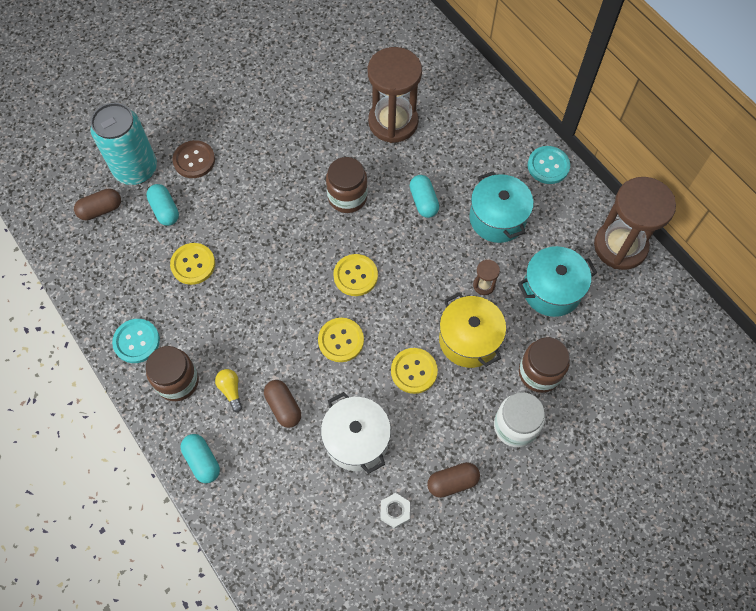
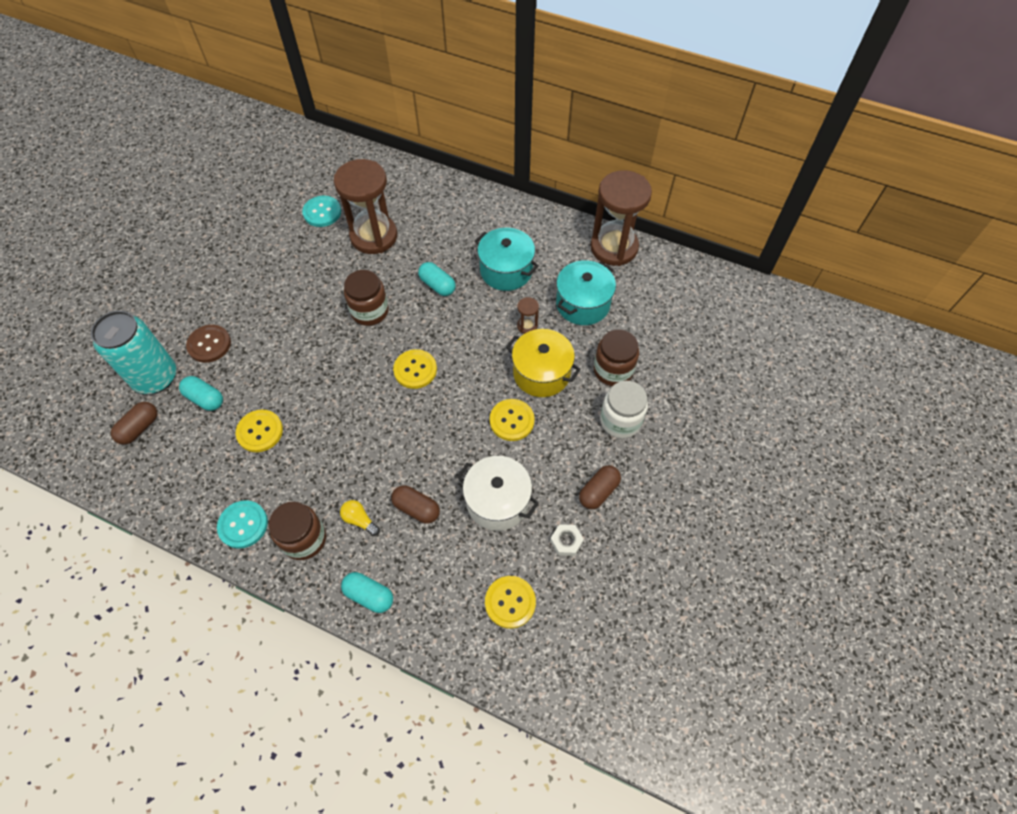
camera: 30 degrees left, 5 degrees down
yellow button [318,318,364,362] -> yellow button moved to [485,576,536,629]
turquoise button [528,146,570,184] -> turquoise button moved to [302,196,341,227]

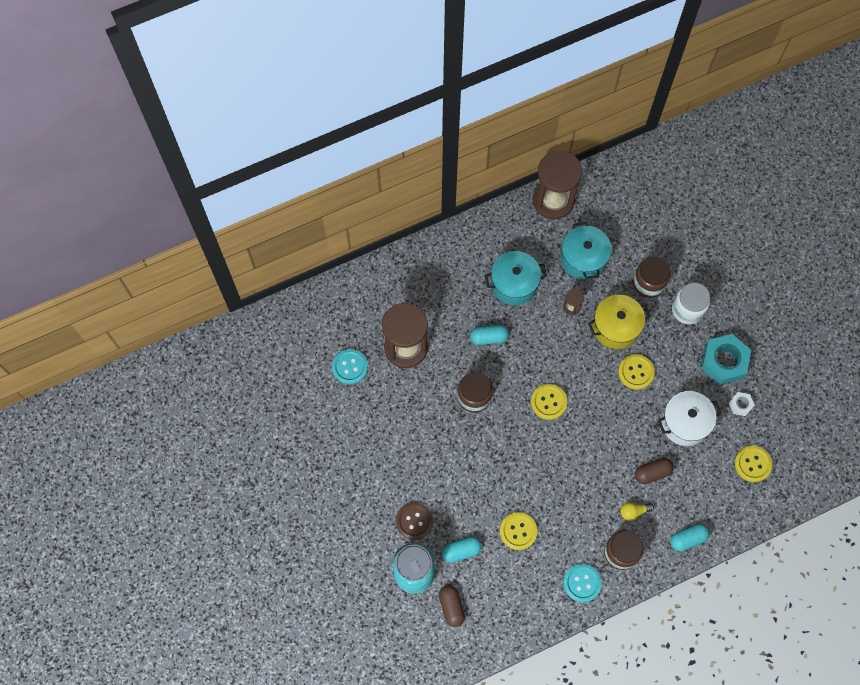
camera: 50 degrees left, 10 degrees up
brown capsule [579,465,621,509] -> turquoise nut [701,334,751,385]

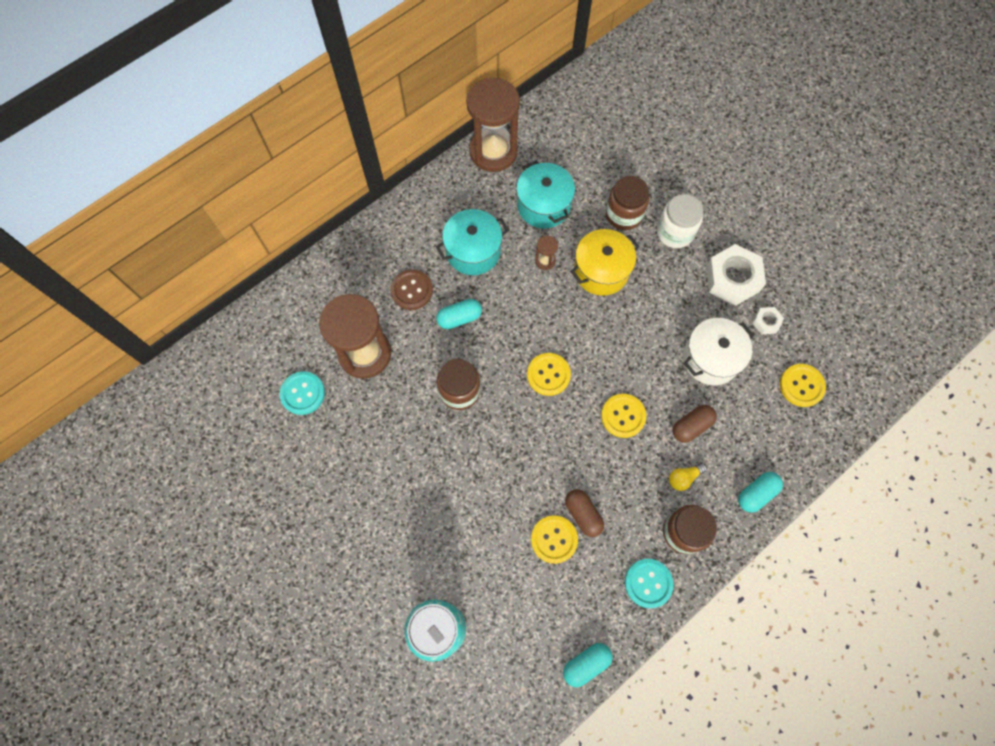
camera: 15 degrees left, 0 degrees up
brown button [396,502,433,540] -> brown button moved to [390,269,433,310]
brown capsule [439,585,465,627] -> brown capsule moved to [565,489,604,537]
turquoise capsule [442,536,482,563] -> turquoise capsule moved to [563,643,613,687]
yellow button [618,354,655,390] -> yellow button moved to [601,394,646,438]
turquoise nut [701,334,751,385] -> white nut [706,244,766,306]

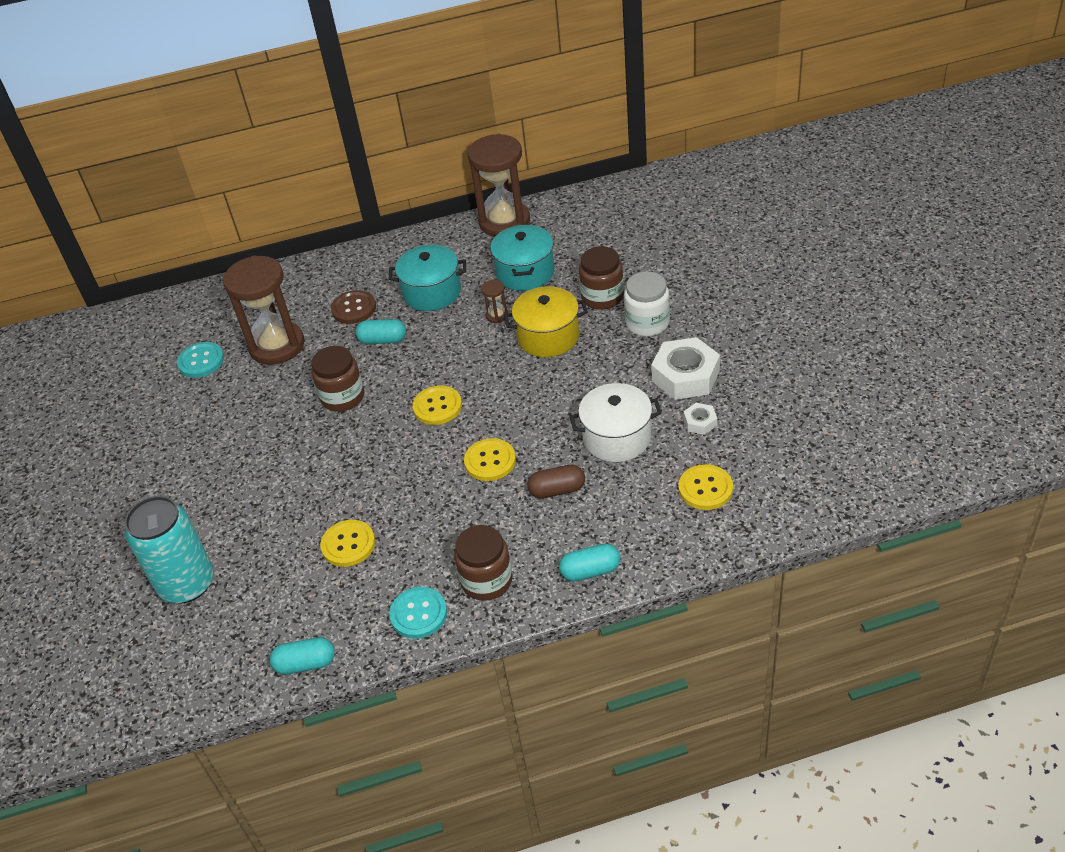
camera: 30 degrees right, 25 degrees down
brown capsule [565,489,604,537] -> none
yellow light bulb [669,463,707,491] -> none

